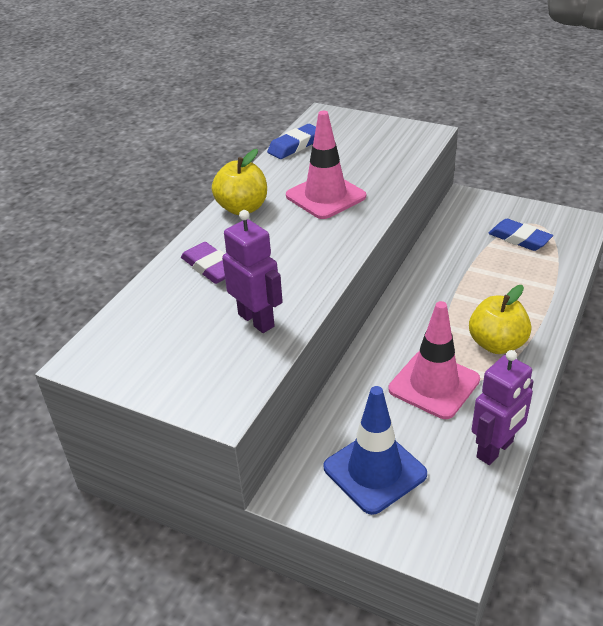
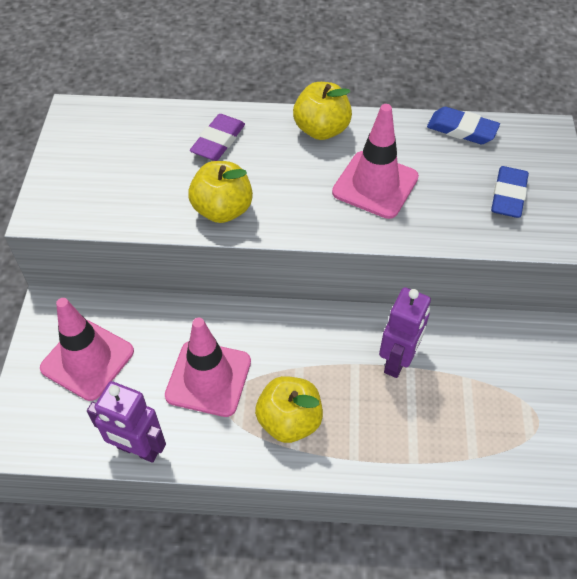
camera: 65 degrees right, 15 degrees up
purple robot [222,210,283,333] -> purple robot moved to [379,287,431,378]
blue traffic cone [324,386,427,515] -> pink traffic cone [40,298,134,401]
blue eraser [488,219,553,251] -> blue eraser moved to [491,166,529,218]
none -> yellow apple [188,161,253,223]

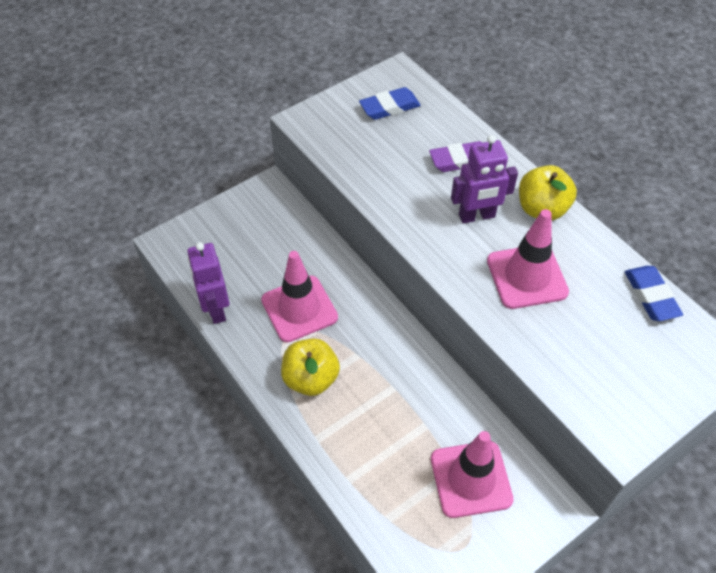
camera: 50 degrees right, 0 degrees up
pink traffic cone [40,298,134,401] -> pink traffic cone moved to [431,431,514,518]
yellow apple [188,161,253,223] -> none
purple robot [379,287,431,378] -> purple robot moved to [451,135,518,223]
blue eraser [491,166,529,218] -> blue eraser moved to [359,87,421,120]

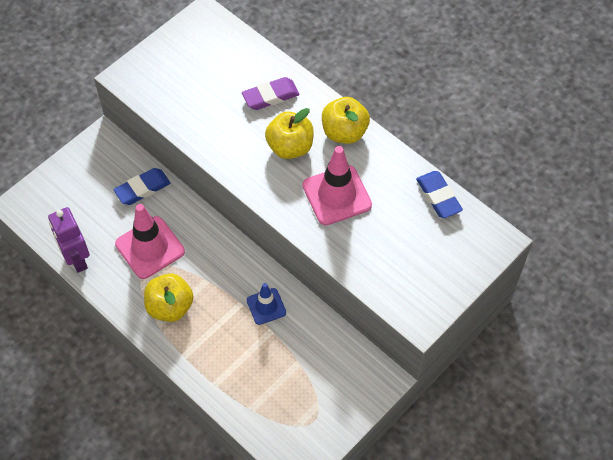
camera: 10 degrees left, 5 degrees up
blue eraser [359,87,421,120] -> blue eraser moved to [114,168,170,205]
pink traffic cone [431,431,514,518] -> none
purple robot [451,135,518,223] -> yellow apple [265,108,314,159]
none -> blue traffic cone [247,283,286,325]

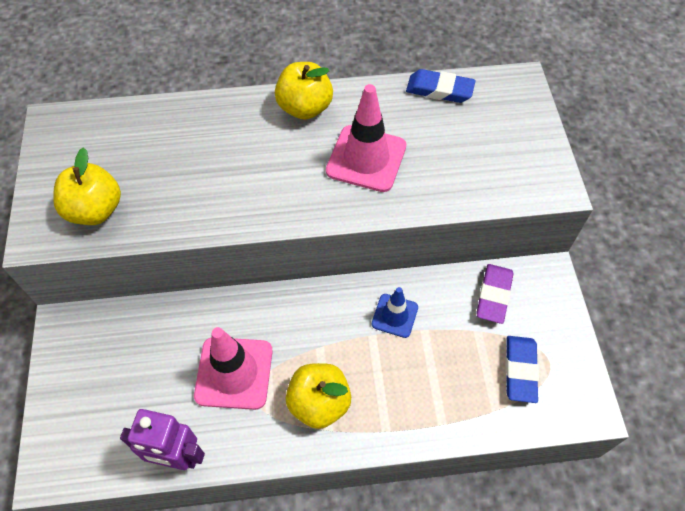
camera: 50 degrees left, 0 degrees up
blue eraser [114,168,170,205] -> blue eraser moved to [505,336,539,403]
purple eraser [242,77,300,110] -> purple eraser moved to [476,264,514,324]
yellow apple [265,108,314,159] -> yellow apple moved to [53,147,121,225]

